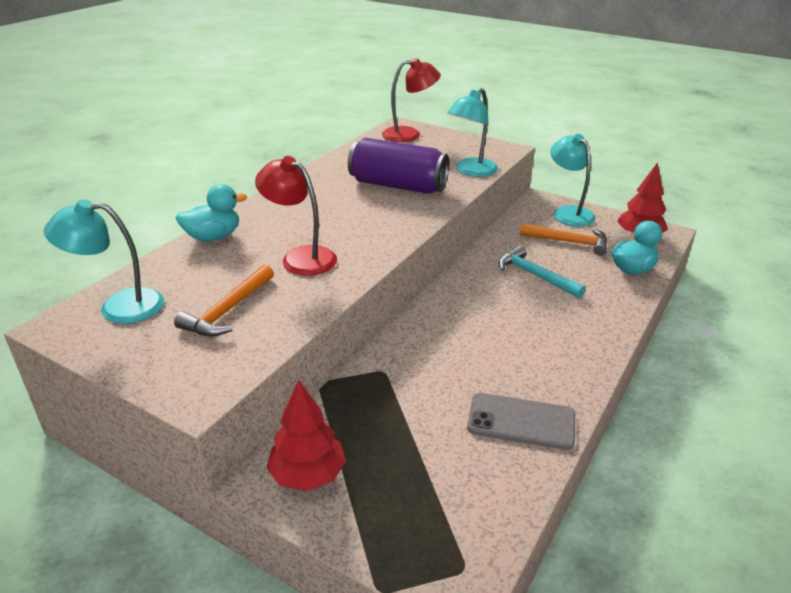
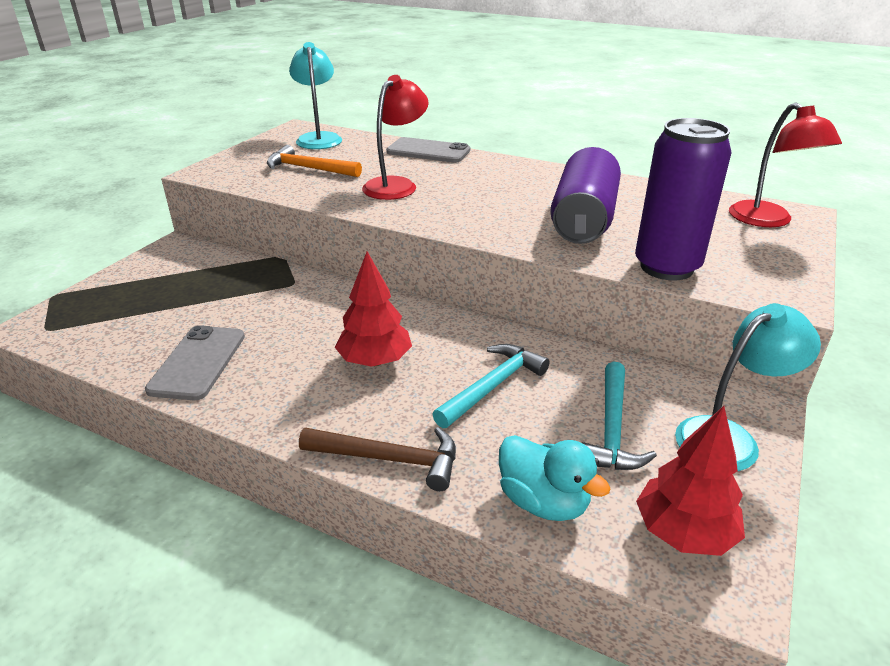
camera: 85 degrees right, 0 degrees up
turquoise duck [176,184,247,241] -> grey phone [386,137,470,163]
red tree [266,380,346,491] -> red tree moved to [335,251,412,367]
turquoise lamp [448,88,498,177] -> purple can [635,118,731,281]
orange hammer [520,223,607,256] -> turquoise hammer [582,362,657,470]
none -> brown hammer [299,427,456,491]

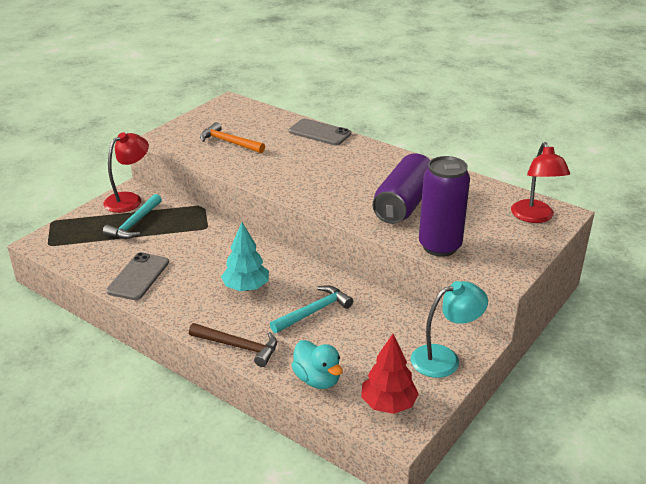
camera: 10 degrees right, 0 degrees up
turquoise lamp [289,42,342,149] -> none
red tree [335,251,412,367] -> turquoise tree [221,223,269,291]
red lamp [362,75,429,200] -> red lamp moved to [104,132,149,213]
turquoise hammer [582,362,657,470] -> turquoise hammer moved to [103,194,162,239]

